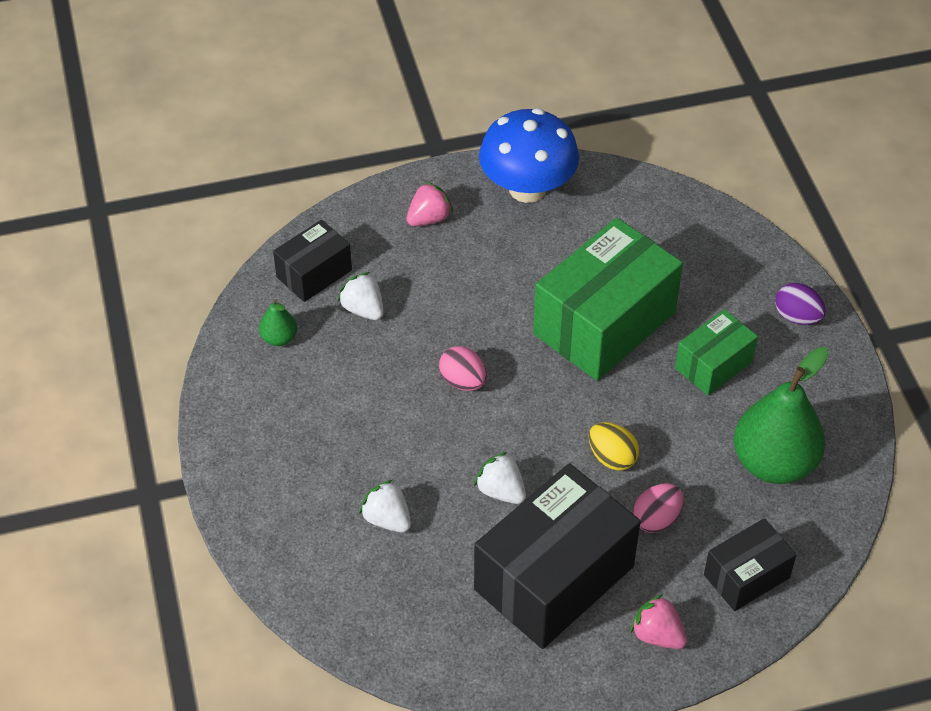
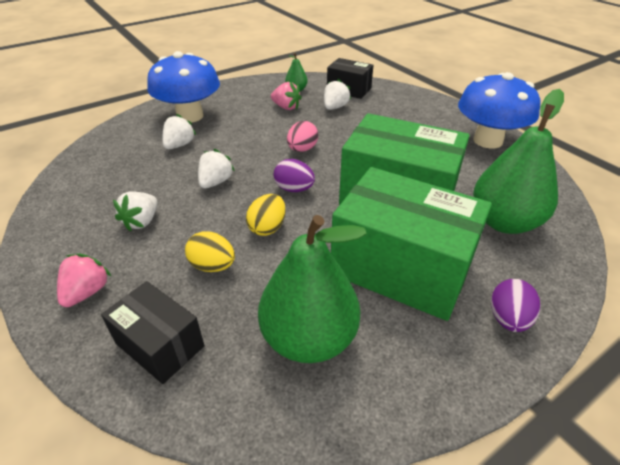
camera: 70 degrees right, 10 degrees down
pink strawberry [406,181,453,226] -> pink strawberry moved to [271,82,302,110]
black box [474,463,640,649] -> white strawberry [113,191,158,232]
pink egg [633,483,683,533] -> yellow egg [185,231,235,272]
green box [675,309,758,396] -> green box [331,167,492,321], size x1.89
none -> blue mushroom [147,51,220,123]
none -> purple egg [274,159,315,192]
none -> green pear [473,89,564,234]

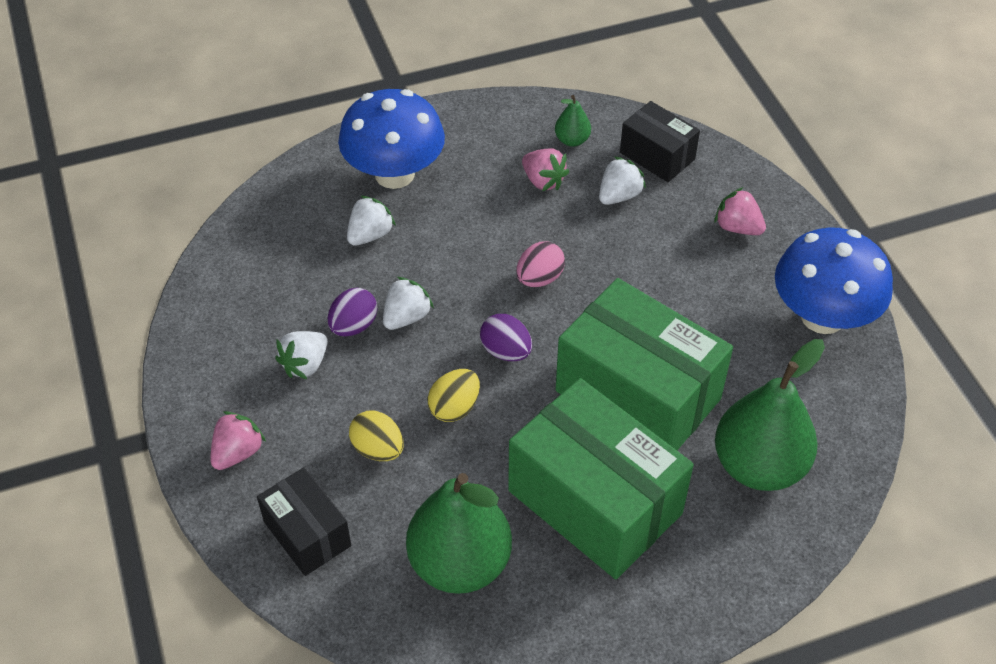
camera: 15 degrees right, 10 degrees up
purple egg [491,279,540,332] -> purple egg moved to [328,288,377,336]
none -> pink strawberry [714,187,766,235]

